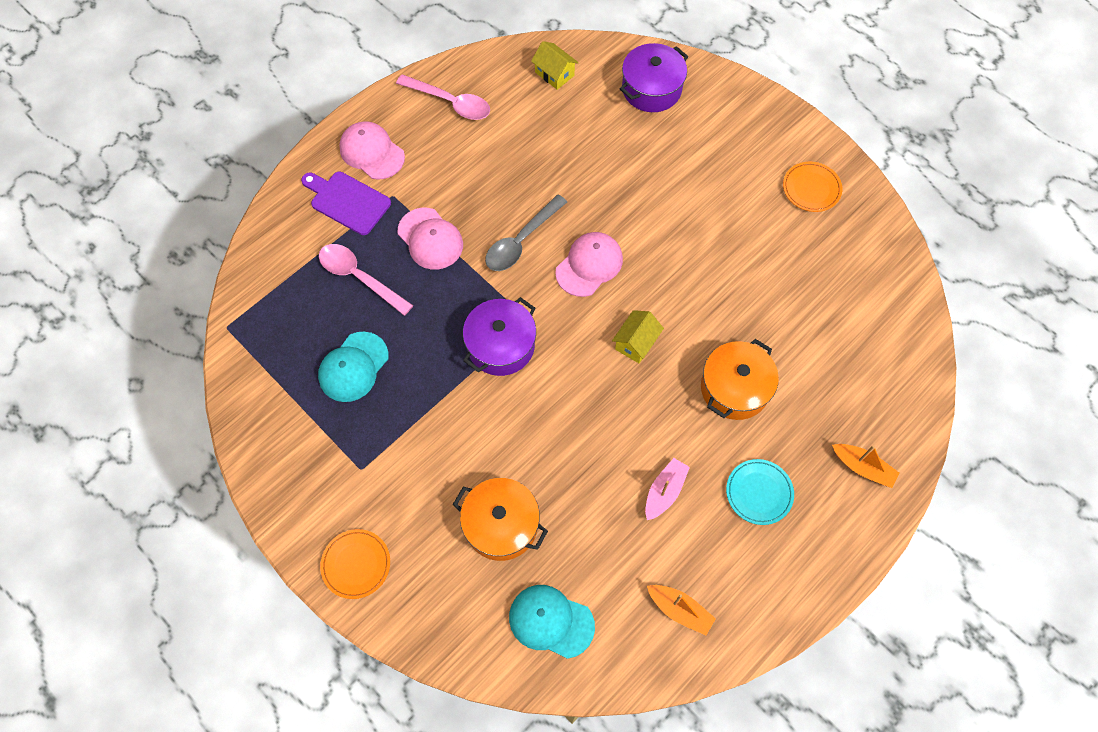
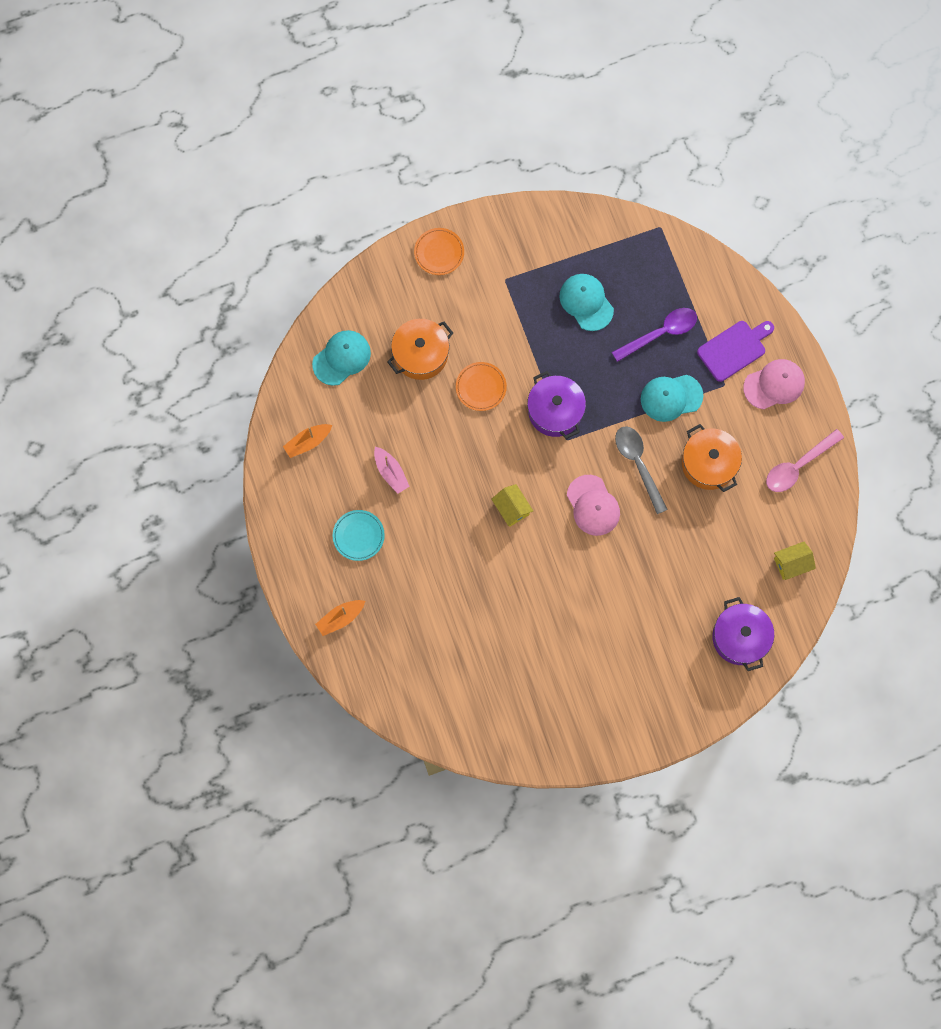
camera: 115 degrees right, 10 degrees up
pink spoon [319,244,413,316] -> purple spoon [612,308,697,362]
pink cap [398,208,463,270] -> turquoise cap [641,375,704,422]
orange pot [701,339,779,420] -> orange pot moved to [682,424,742,492]
orange plate [783,162,842,212] -> orange plate moved to [456,362,507,411]

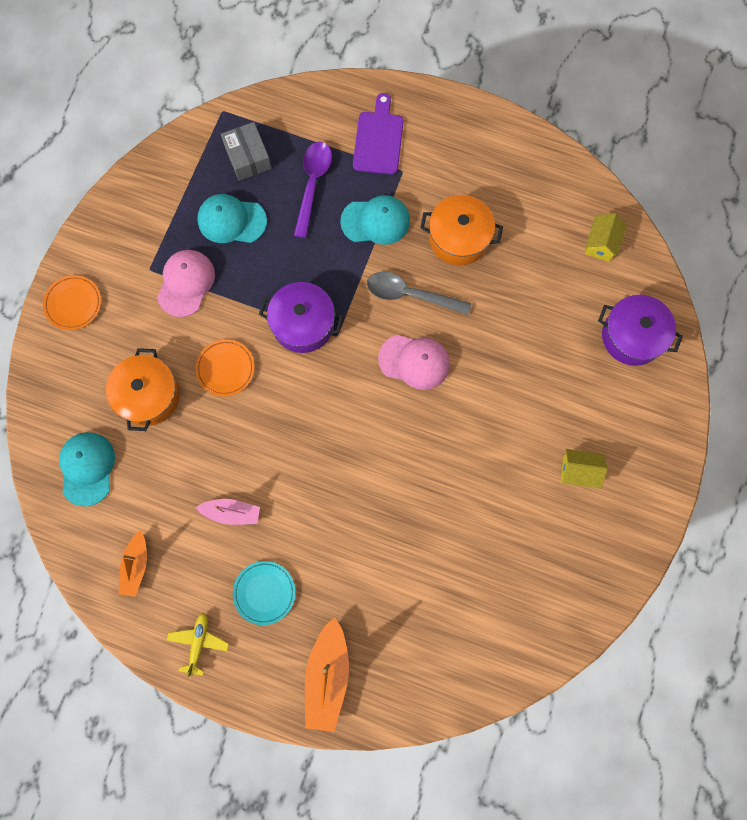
camera: 50 degrees left, 0 degrees up
orange boat [315,600,365,636] -> orange boat [305,617,349,732], size x1.61
yellow house [491,484,533,527] -> yellow house moved to [561,449,608,489]
turquoise cap [641,375,704,422] -> turquoise cap turned 120 degrees counterclockwise [340,195,410,245]
pink cap [743,359,805,409] -> pink cap moved to [157,250,215,317]
pink spoon [766,429,844,492] -> none
none -> yellow plane [167,613,229,677]
none -> grey box [221,122,272,181]

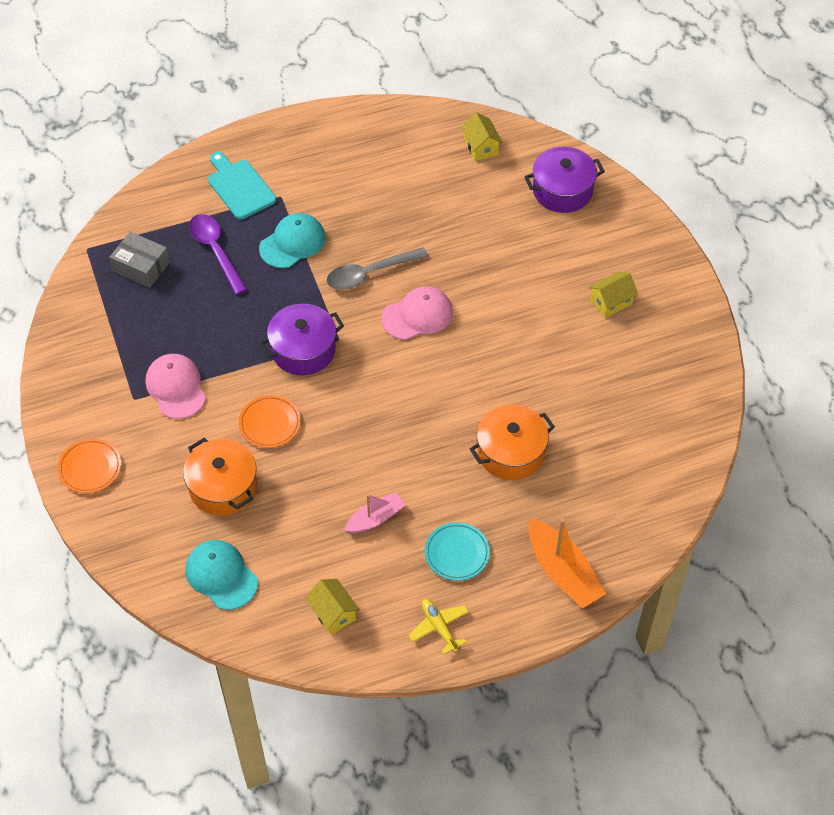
camera: 40 degrees left, 20 degrees down
orange boat [119,530,147,597] -> yellow house [305,579,360,635]
turquoise cap [197,194,267,243] -> none
purple cutting board [353,93,404,174] -> turquoise cutting board [208,152,276,219]
orange pot [420,195,503,266] -> orange pot moved to [470,405,555,480]

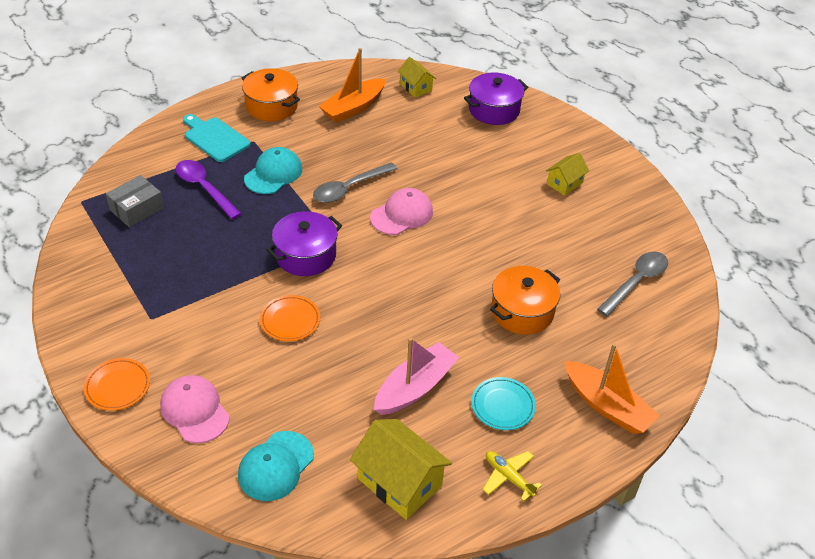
camera: 15 degrees left, 10 degrees down
grey box [110,232,170,288] -> grey box turned 60 degrees counterclockwise [106,175,164,227]
pink cap [146,354,206,419] -> pink cap moved to [160,375,230,443]
orange pot [183,438,257,516] -> orange pot moved to [242,68,300,121]
turquoise cap [186,540,258,610] -> turquoise cap turned 90 degrees counterclockwise [238,431,314,501]
yellow house [305,579,360,635] -> yellow house [350,419,452,520], size x1.72
pink boat [344,492,405,533] -> pink boat [374,337,459,415], size x1.61
none -> orange boat [319,48,386,123]
none -> grey spoon [597,251,668,316]

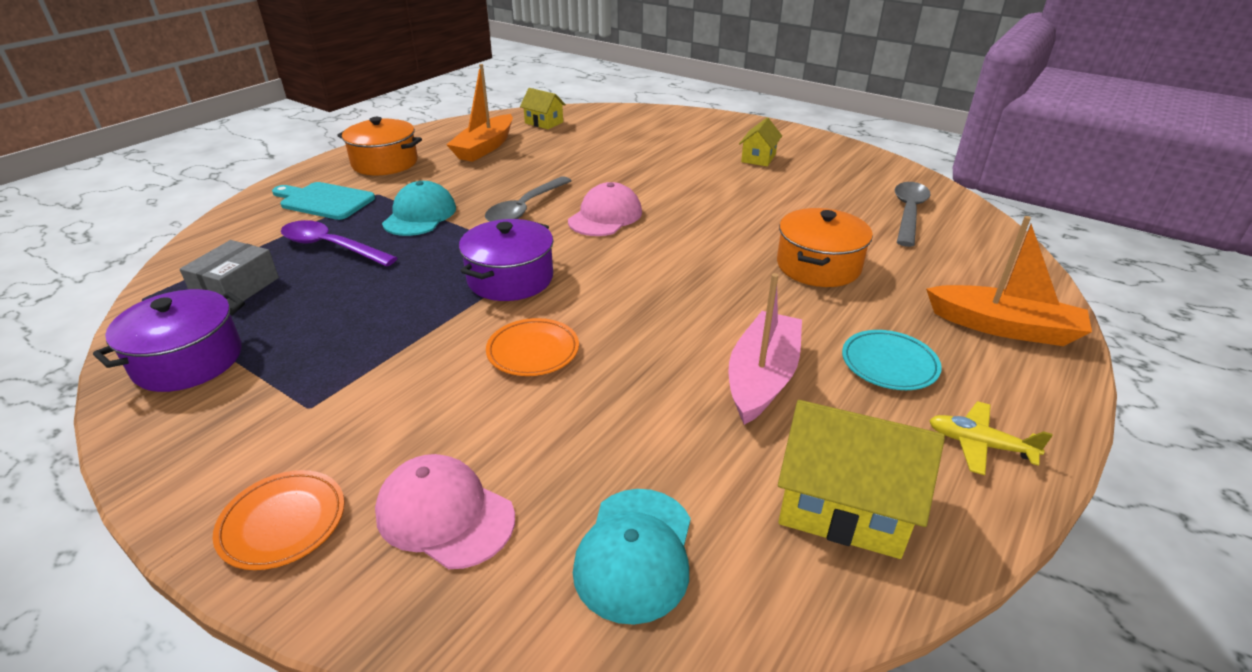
camera: 20 degrees left, 10 degrees down
purple pot [464,73,528,125] -> purple pot moved to [93,289,245,392]

